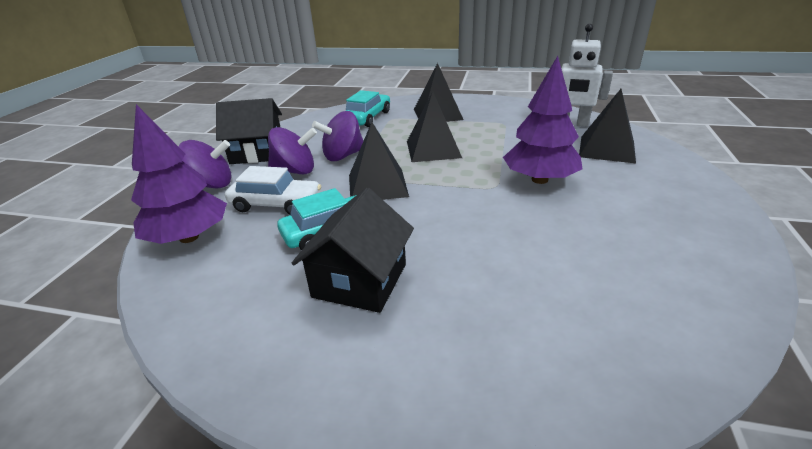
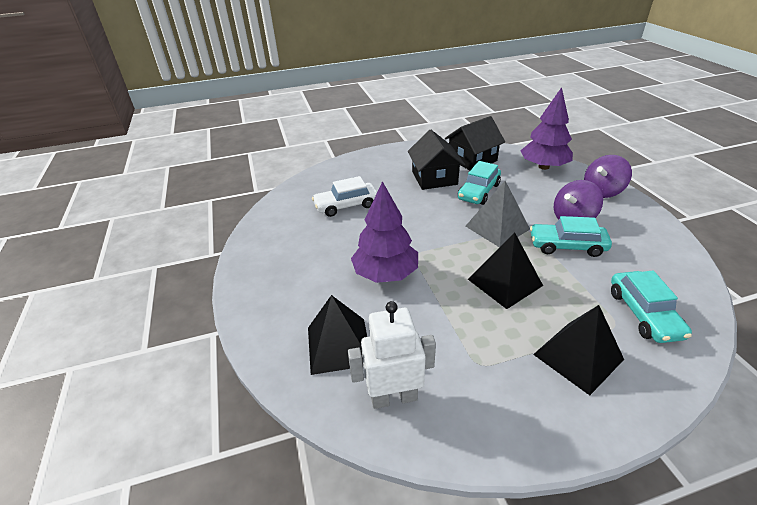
camera: 150 degrees right, 5 degrees up
black house [216,98,282,164] -> black house moved to [445,116,505,170]
white car [225,166,321,215] -> white car moved to [312,176,377,217]
purple spinning top [312,111,363,161] -> turquoise car [530,216,612,257]
black pyramid [349,122,409,200] -> grey pyramid [466,181,530,247]

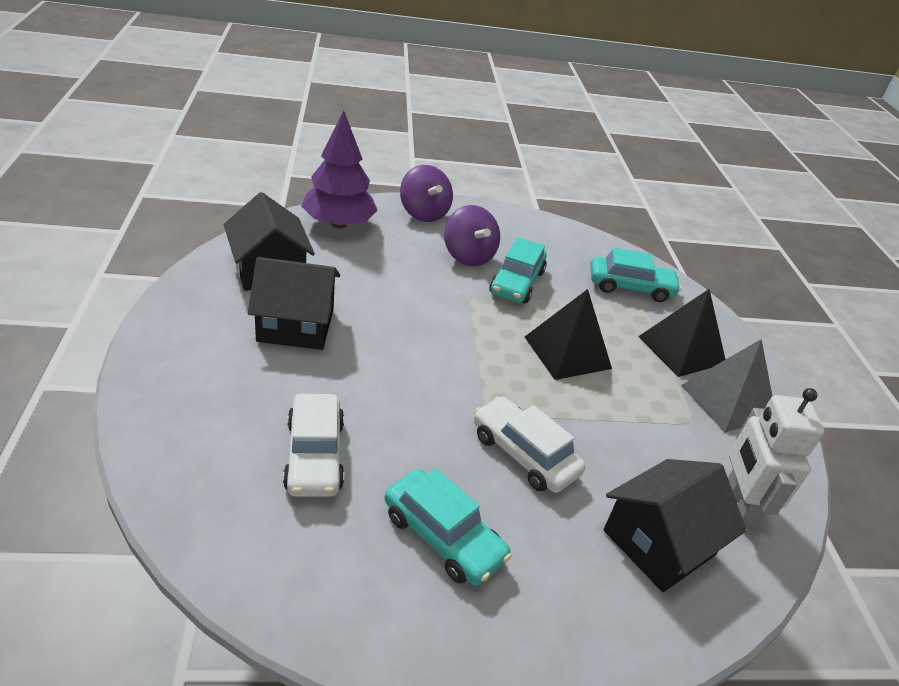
camera: 85 degrees left, 0 degrees up
black pyramid [308,295,367,375] -> black house [603,459,746,592]
purple tree [351,181,418,283] -> white car [474,396,585,493]
turquoise car [458,161,501,205] -> turquoise car moved to [384,468,512,585]
grey pyramid [466,181,530,247] -> grey pyramid moved to [681,339,772,433]

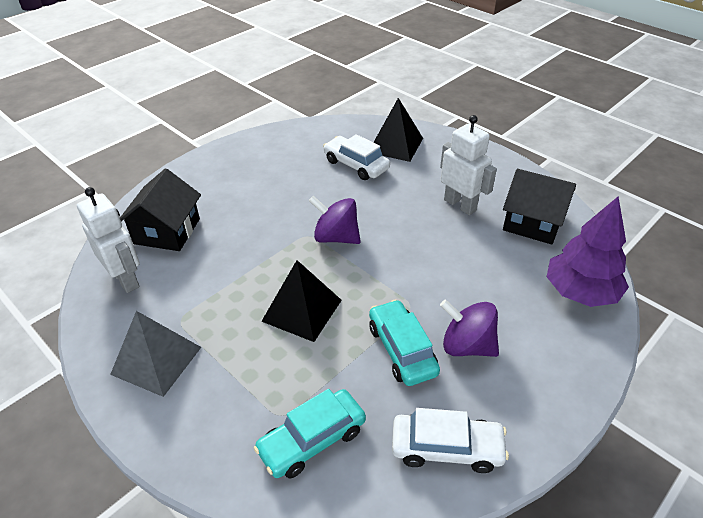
camera: 145 degrees right, 5 degrees up
black house [248,257,340,350] -> white robot [440,115,497,215]
turquoise car [384,468,512,585] -> none
purple spinning top [400,165,453,222] -> purple spinning top moved to [309,196,361,244]
white car [474,396,585,493] -> white car moved to [392,408,509,473]
black pyramid [638,289,726,377] -> black pyramid moved to [374,98,423,162]

